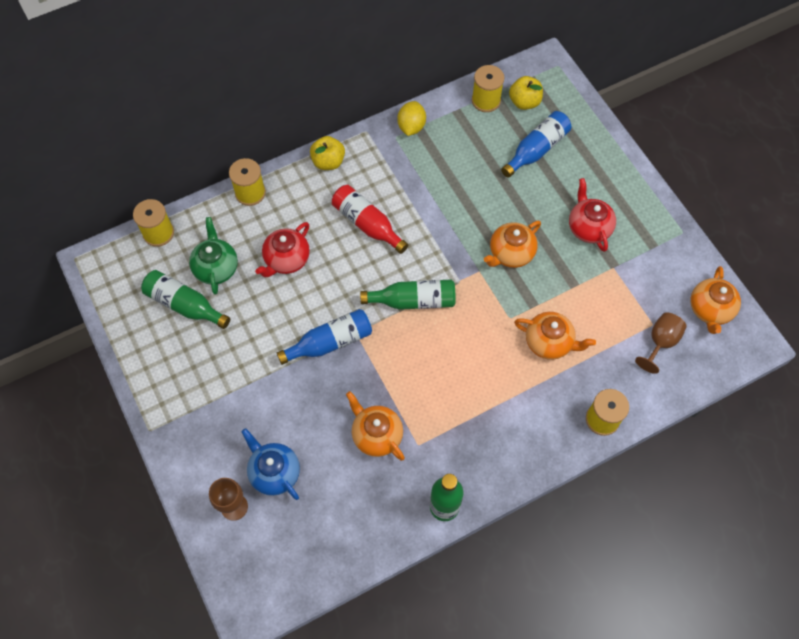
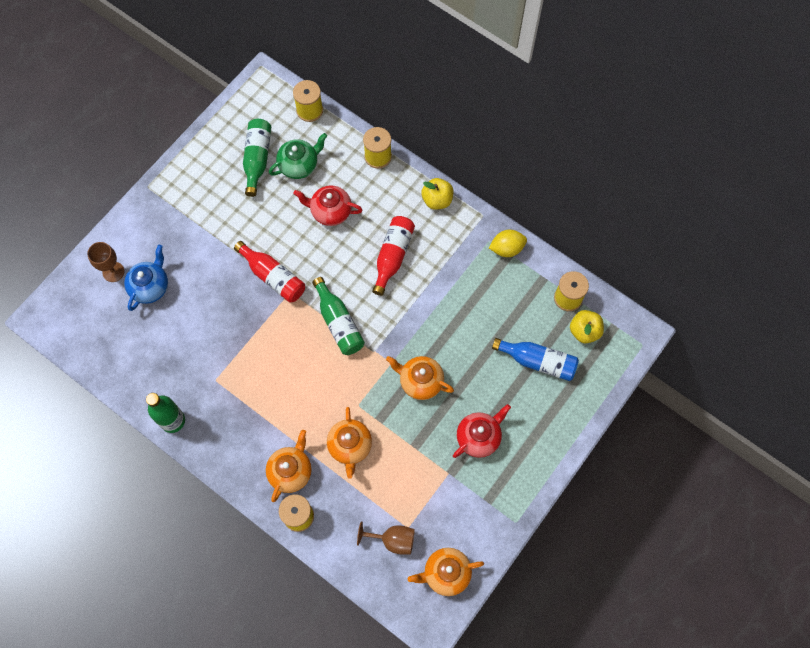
camera: 65 degrees right, 5 degrees up
blue bottle [277,309,372,365] -> red bottle [234,241,305,303]
orange teapot [346,391,405,461] -> orange teapot moved to [266,430,312,502]

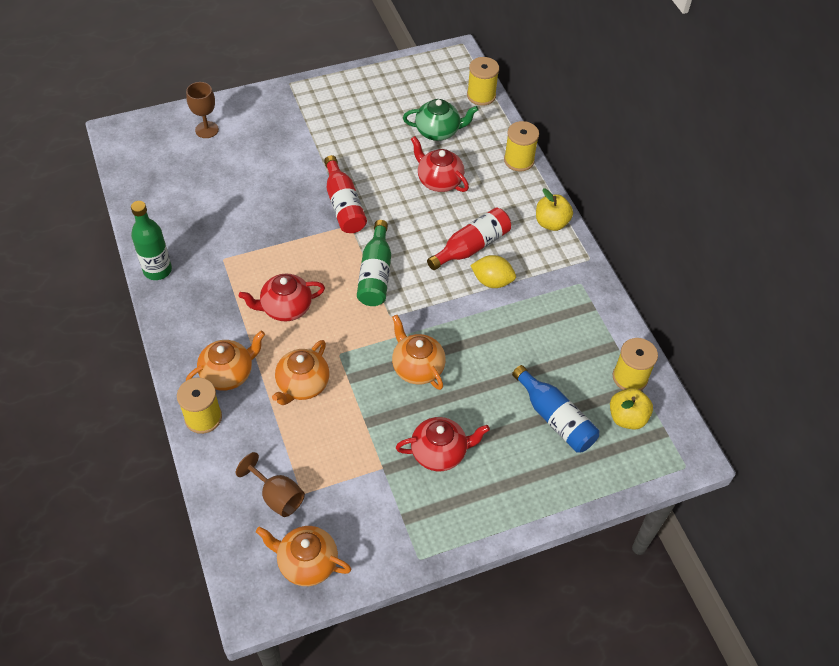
camera: 30 degrees right, 15 degrees down
blue teapot [124,245,168,311] -> none
green bottle [243,119,271,197] -> none
yellow lemon [489,230,527,257] -> yellow lemon moved to [470,255,516,288]
none -> red teapot [239,274,325,321]

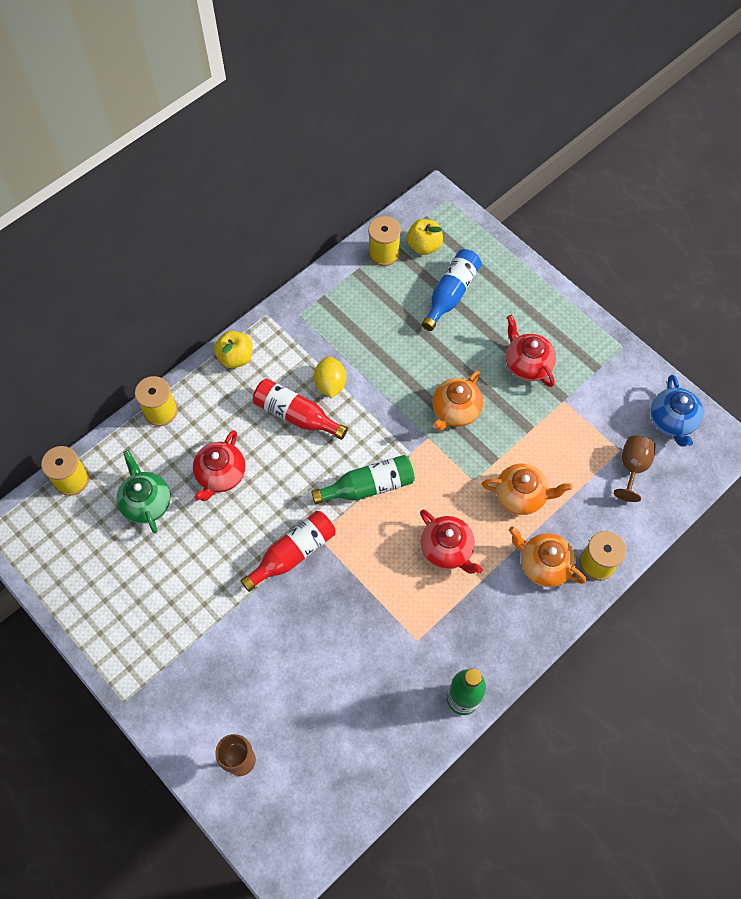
camera: 110 degrees left, 10 degrees up
orange teapot [256,526,351,586] -> blue teapot [650,375,703,447]

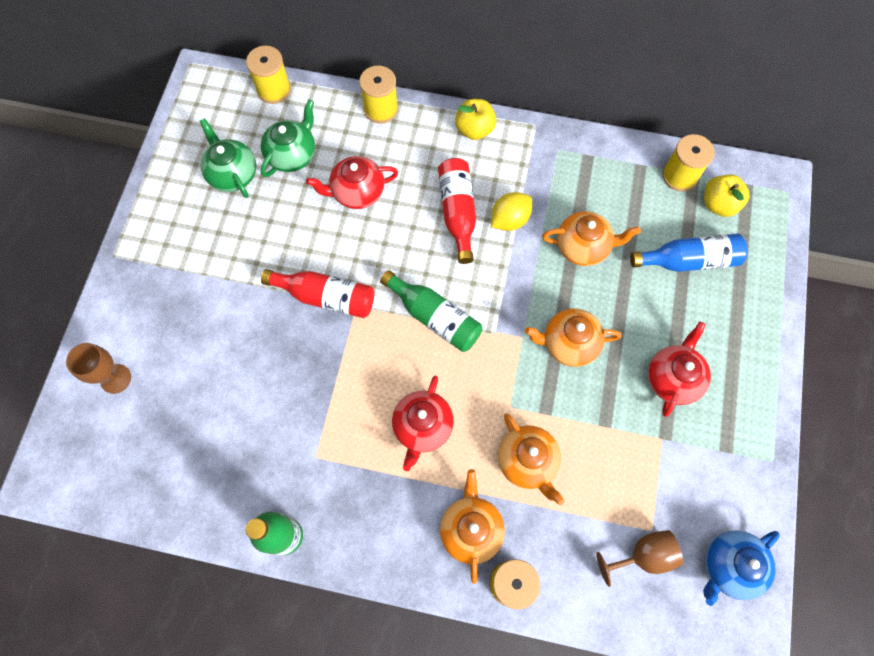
camera: 55 degrees right, 5 degrees up
none -> green teapot [200,118,256,198]
none -> orange teapot [542,211,641,266]

